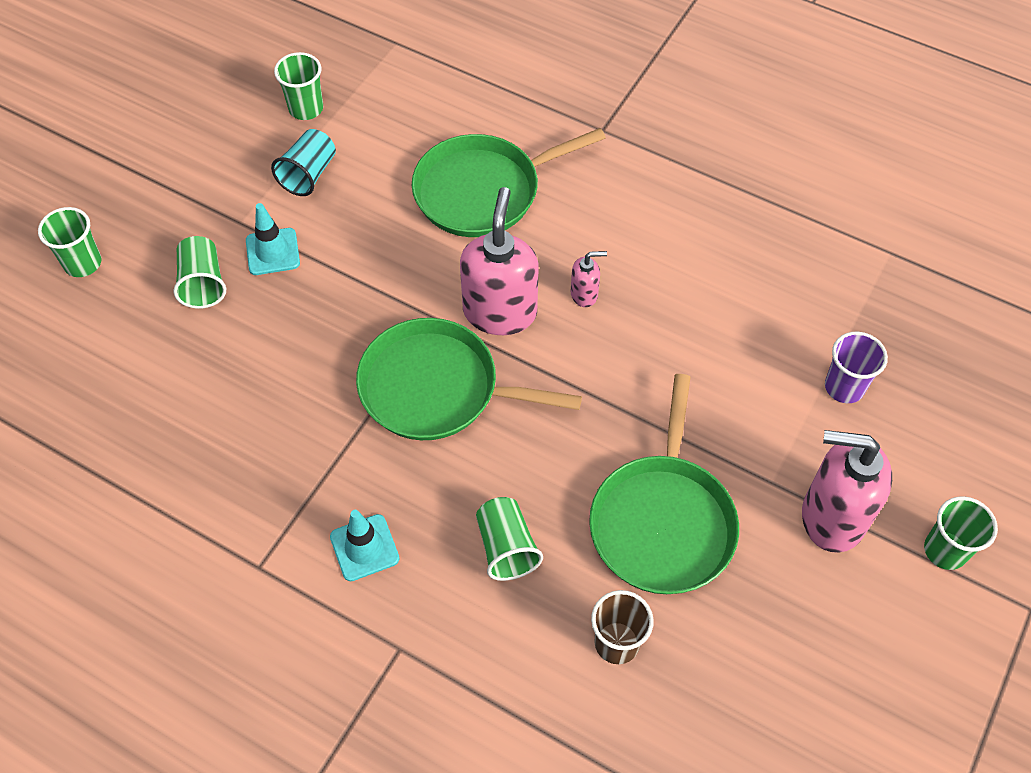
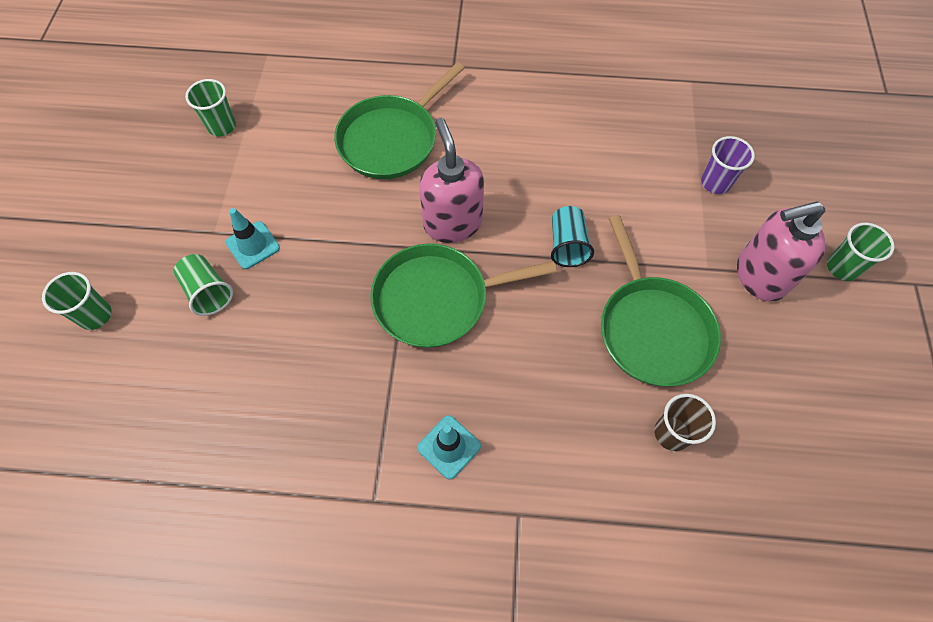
camera: 25 degrees left, 5 degrees up
turquoise cup [271,129,336,196] -> turquoise cup moved to [551,206,594,267]
green cup [476,497,543,581] -> none
pink soap dispenser [570,251,607,307] -> none

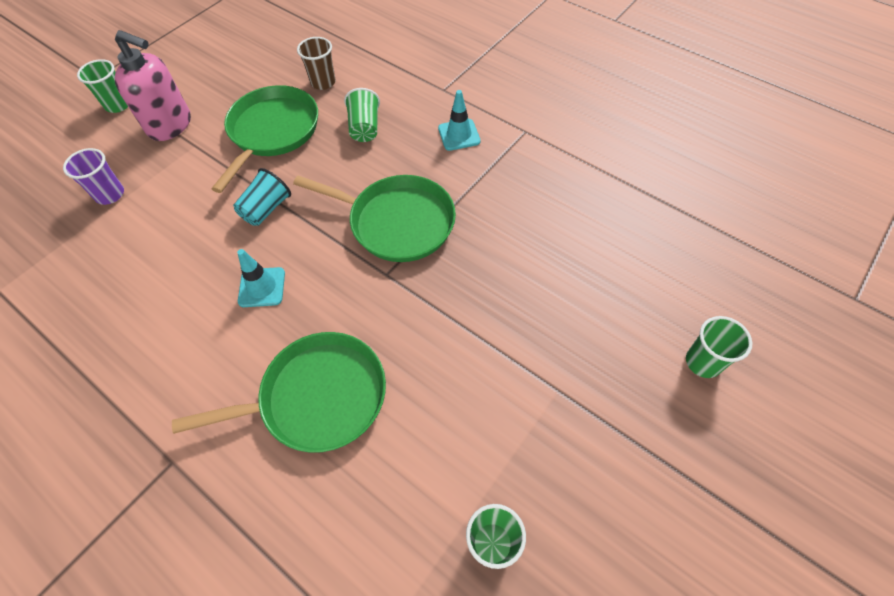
camera: 145 degrees left, 5 degrees down
green cup [174,254,233,316] -> green cup moved to [344,88,380,142]
turquoise traffic cone [225,208,280,269] -> turquoise traffic cone moved to [237,249,285,307]
pink soap dispenser [419,118,484,243] -> none

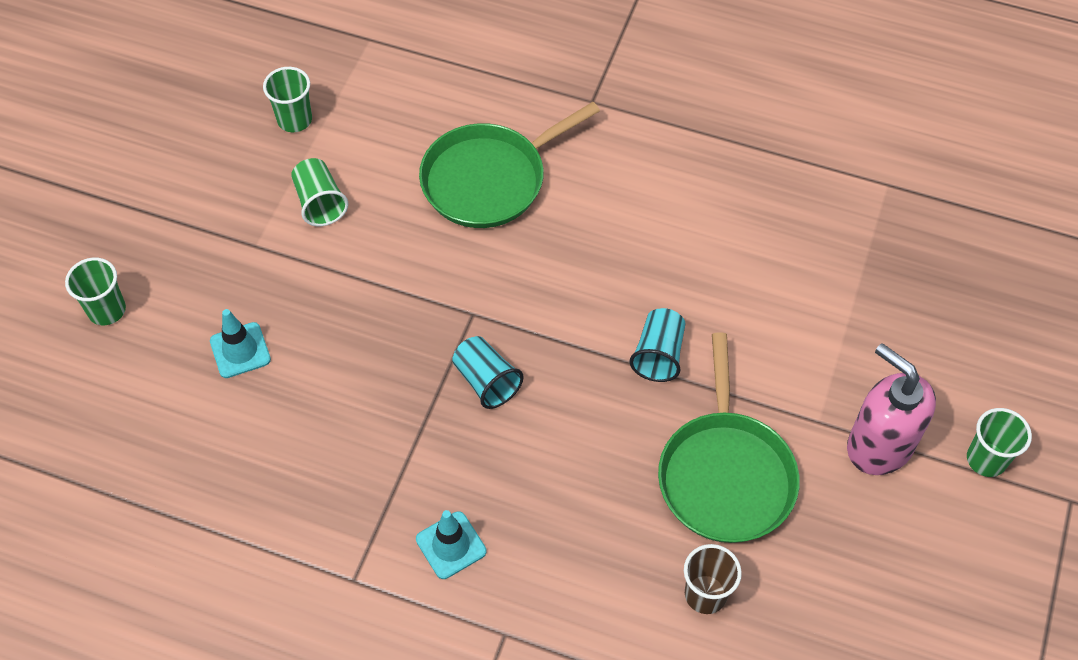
camera: 160 degrees right, 0 degrees up
purple cup [63,148,124,205] -> none
pink soap dispenser [115,30,191,141] -> pink soap dispenser turned 45 degrees clockwise [847,343,936,475]
turquoise traffic cone [237,249,285,307] -> turquoise traffic cone moved to [210,309,271,378]
green pan [293,175,456,262] -> turquoise cup [452,336,524,409]
green cup [344,88,380,142] -> green cup moved to [291,158,348,226]

